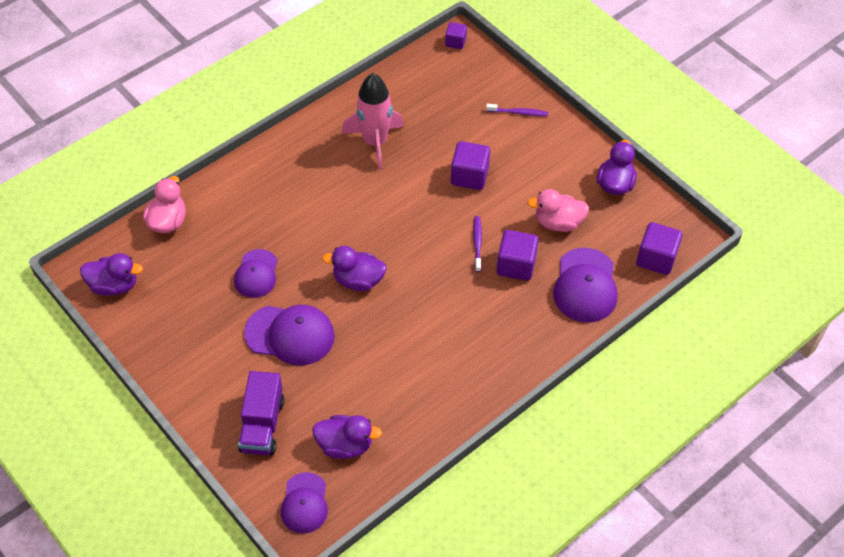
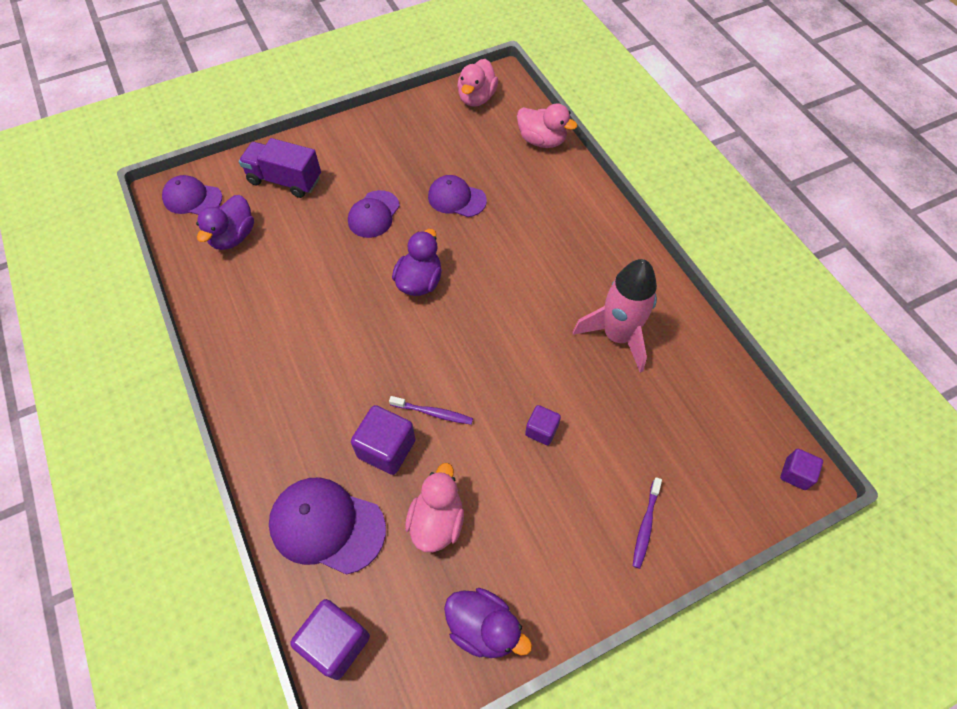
camera: 105 degrees right, 5 degrees up
purple duck [80,253,143,296] -> pink duck [457,59,498,107]
purple cap [244,305,335,366] -> purple cap [348,190,400,238], size x0.66
purple cube [451,141,490,190] -> purple cube [525,405,561,445], size x0.59

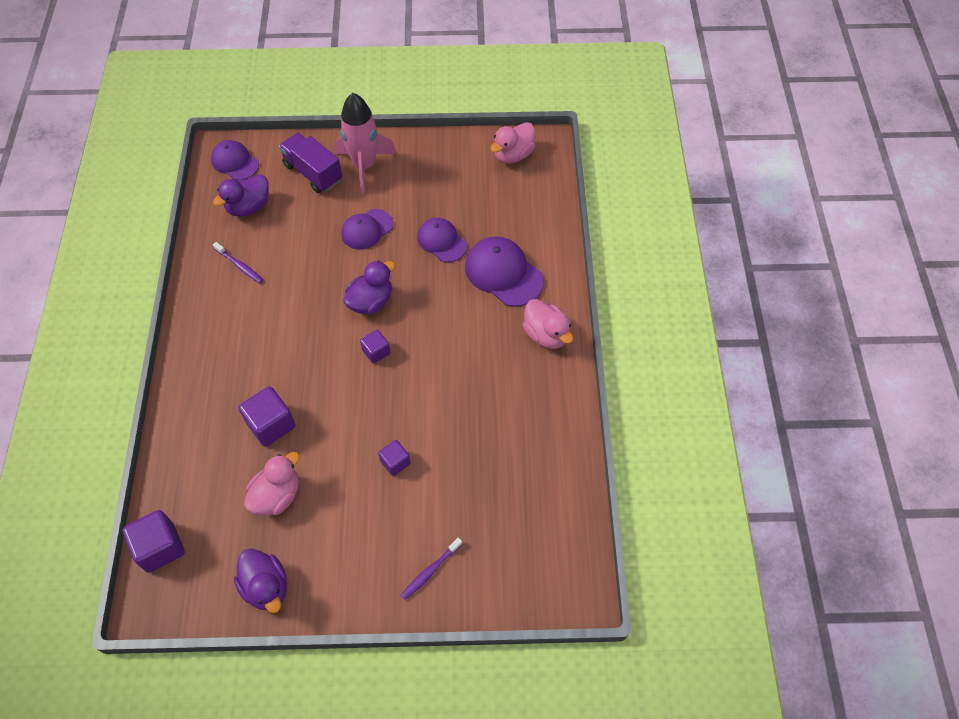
camera: 25 degrees right, 0 degrees up
purple cap [269,477,386,575] -> purple cap moved to [465,237,544,307]
purple toothbrush [389,396,473,425] -> purple toothbrush moved to [213,242,263,283]
pink duck [517,103,577,148] -> pink duck moved to [523,299,573,349]
pink rocket [573,259,657,373] -> pink rocket moved to [335,93,396,193]
purple cube [780,449,823,490] -> purple cube moved to [360,330,390,364]

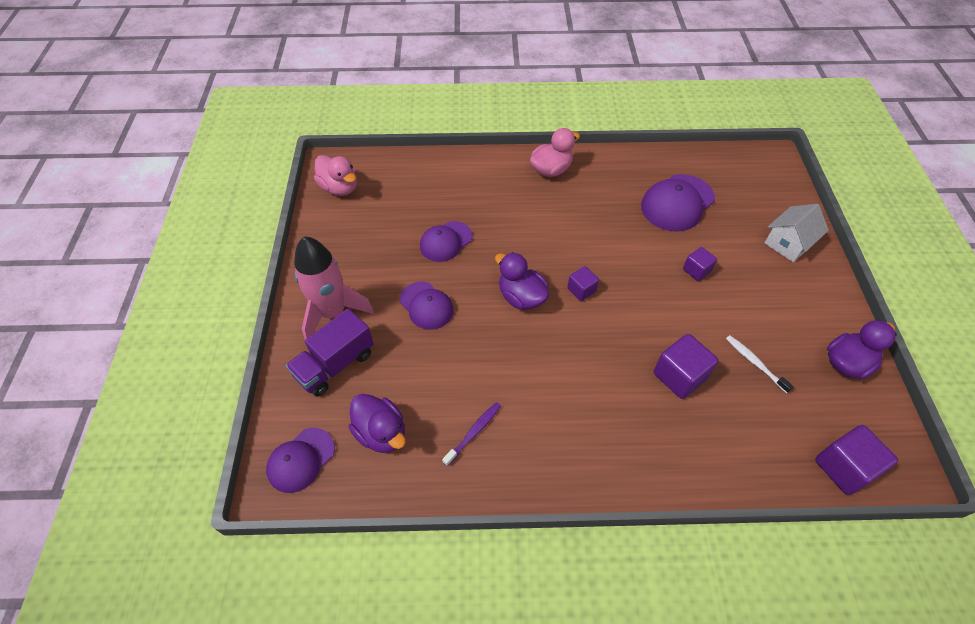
camera: 90 degrees left, 5 degrees down
pink duck [244,452,300,516] -> white toothbrush [726,335,794,393]
purple toothbrush [401,538,462,600] -> white house [765,204,829,262]
purple cap [465,237,544,307] -> purple cap moved to [641,174,715,232]

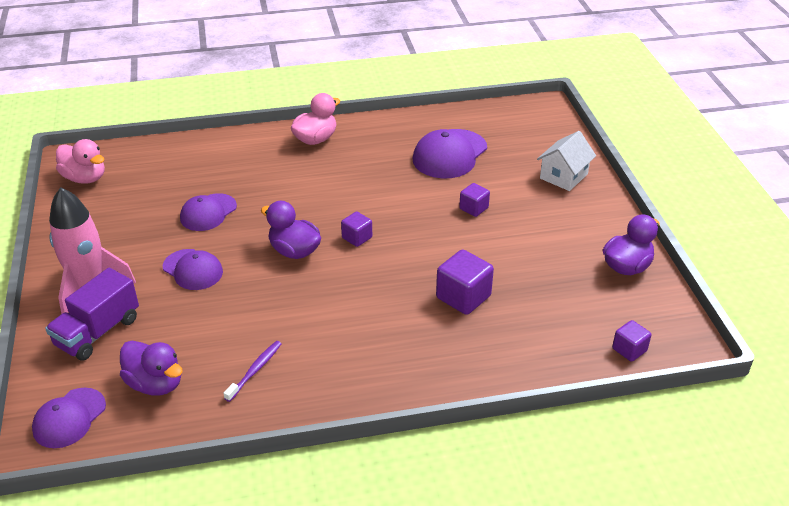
camera: 10 degrees left, 15 degrees down
white toothbrush [726,335,794,393] -> none
purple cube [815,425,898,495] -> purple cube [612,320,651,362], size x0.59

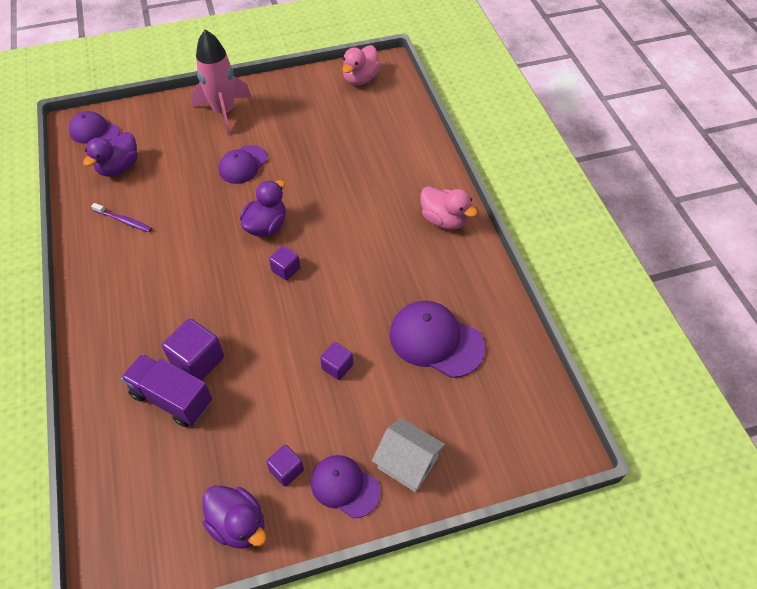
camera: 85 degrees right, 15 degrees up
purple truck [45,268,139,361] -> purple truck moved to [121,354,212,427]
purple cap [180,193,237,231] -> purple cap moved to [311,455,381,518]
purple cube [612,320,651,362] -> purple cube moved to [266,445,304,487]

